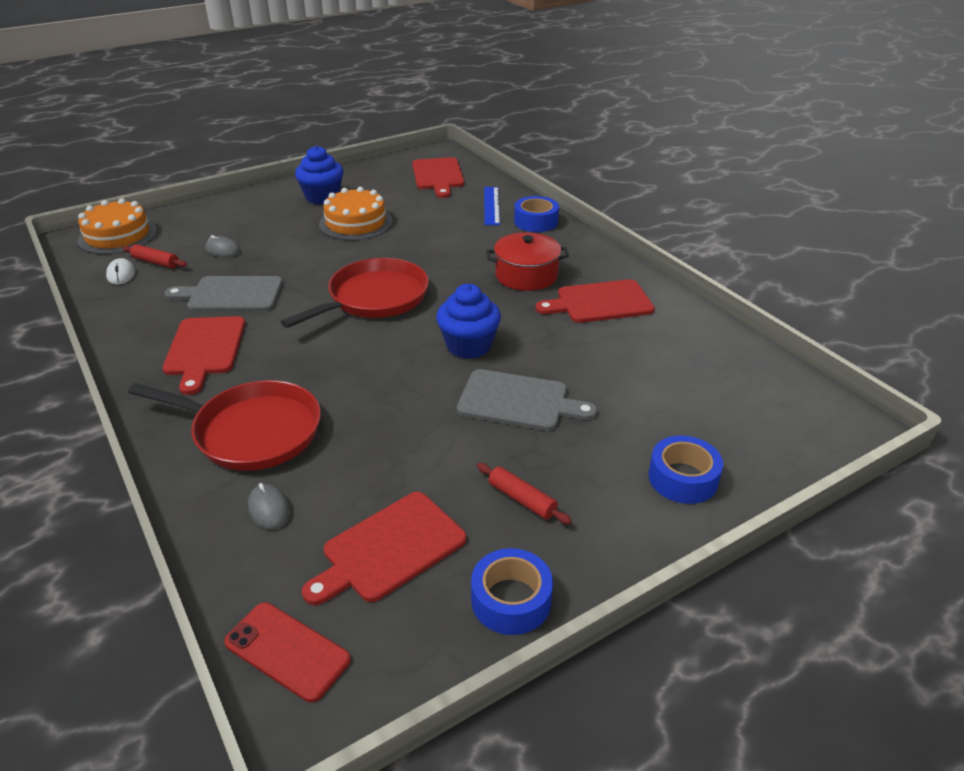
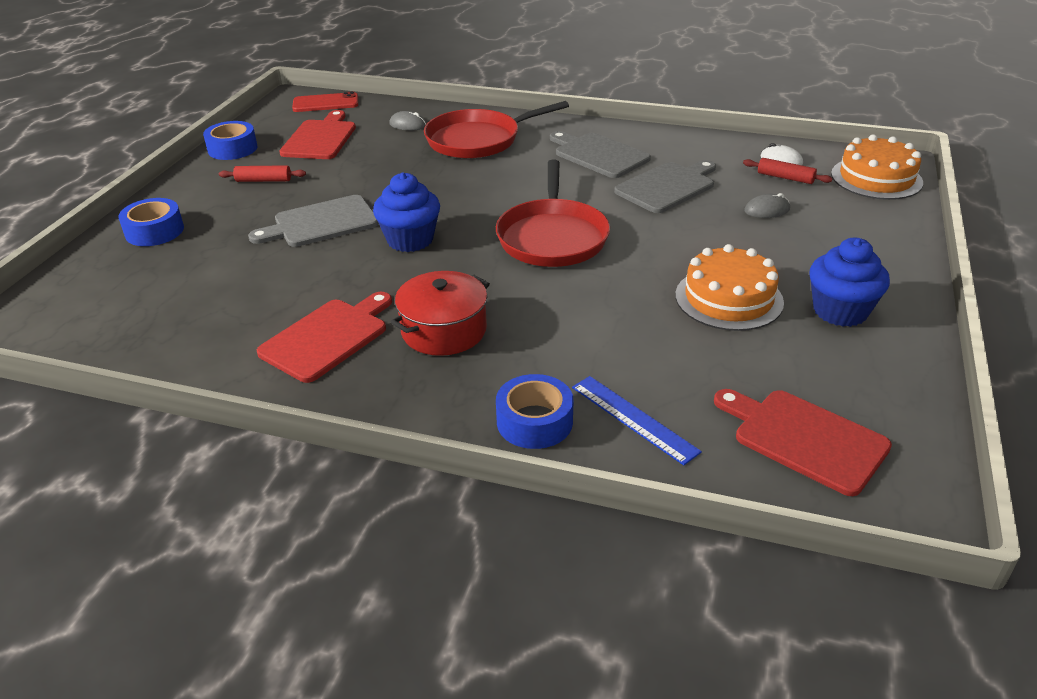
camera: 140 degrees right, 0 degrees up
red rolling pin [122,244,187,268] -> red rolling pin turned 45 degrees clockwise [743,158,833,184]
red cutting board [162,316,245,395] -> grey cutting board [550,131,651,178]

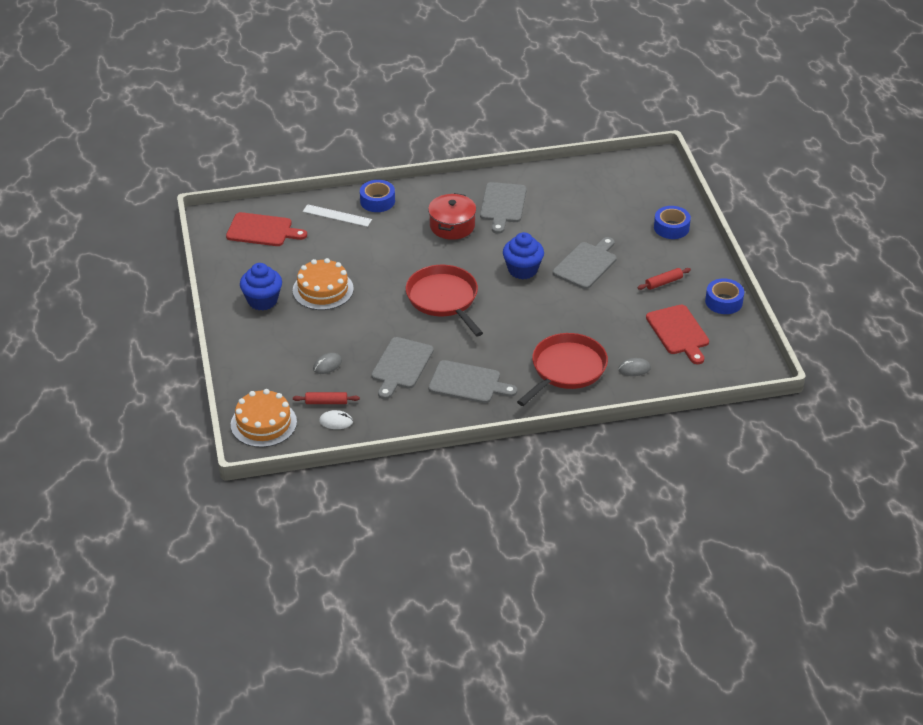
camera: 150 degrees right, 5 degrees up
red cutting board [257,292,392,383] -> grey cutting board [480,182,527,234]
red phone [292,92,358,112] -> none
blue ruler [572,376,702,465] -> white ruler [303,204,372,227]

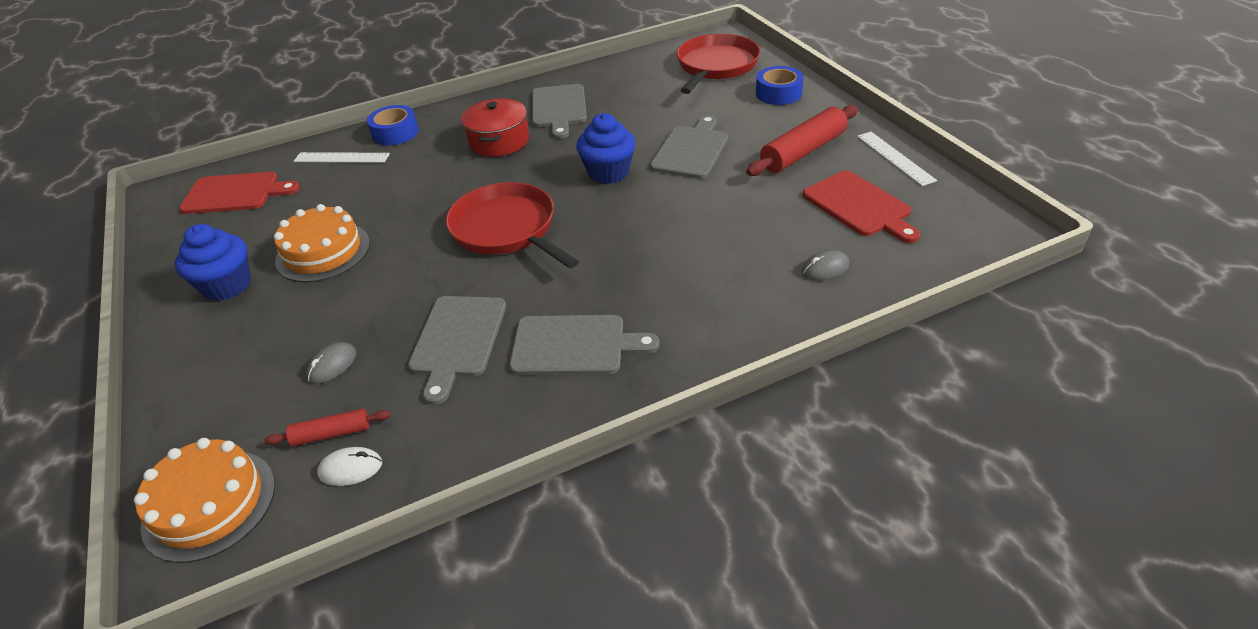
camera: 10 degrees left, 0 degrees up
red pan [517,333,608,406] -> red pan moved to [677,34,761,94]
red rolling pin [637,268,691,290] -> red rolling pin [746,105,858,176], size x1.91
blue tape [705,279,744,314] -> white ruler [857,132,937,186]

